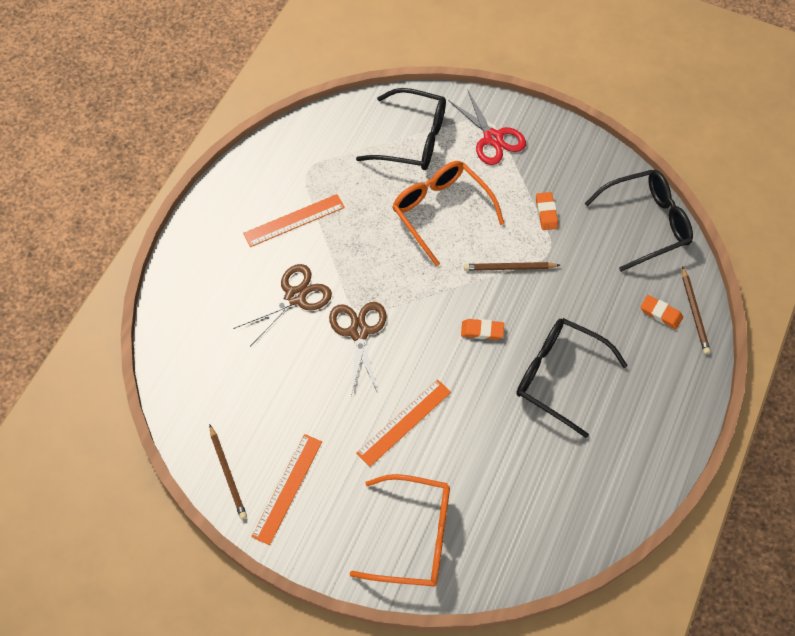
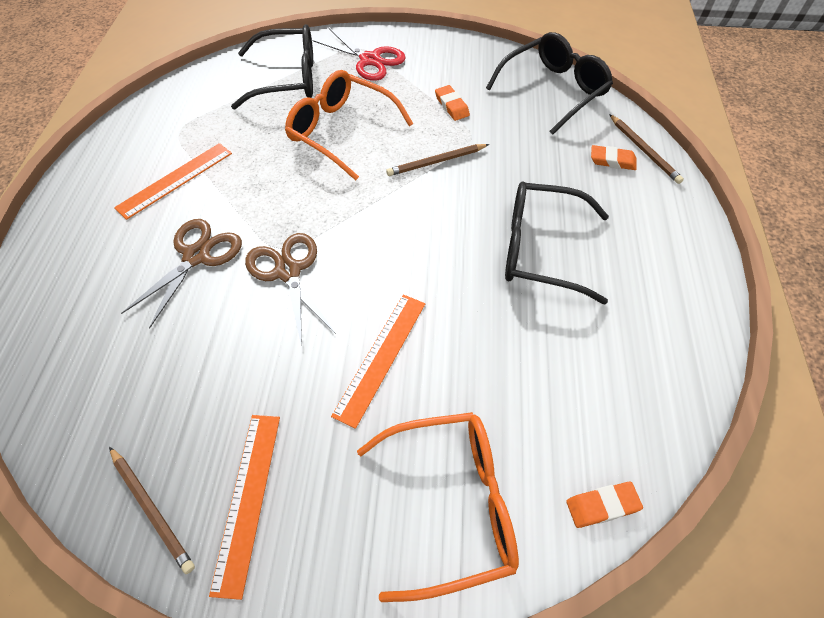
camera: 20 degrees left, 5 degrees down
orange eraser [461,319,504,340] -> orange eraser moved to [566,482,643,528]

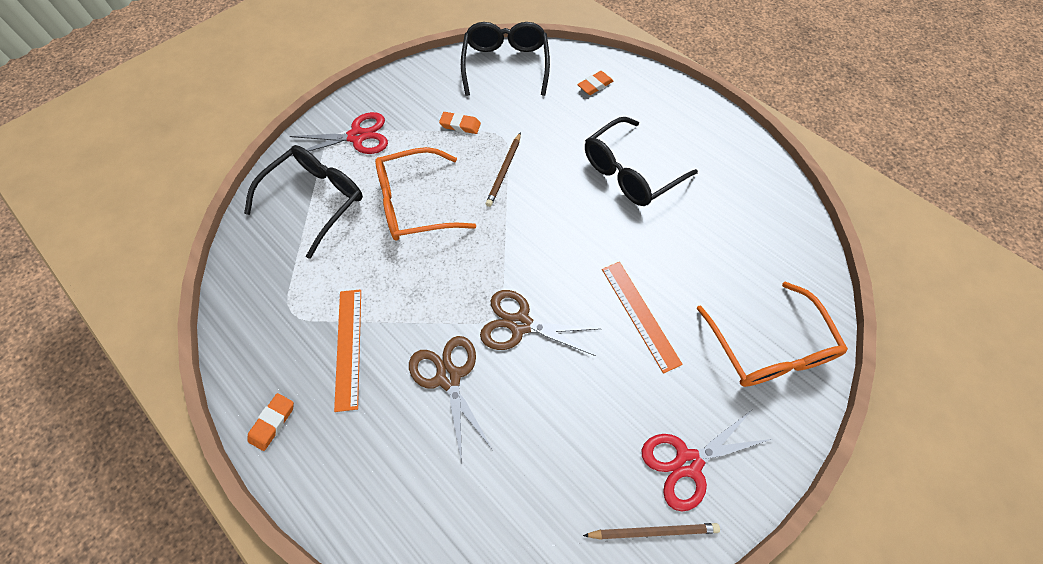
camera: 50 degrees left, 5 degrees up
orange ruler [209,415,280,600] -> red scissors [642,409,772,512]
orange glasses [357,412,519,602] -> orange glasses turned 135 degrees clockwise [696,281,848,387]
orange eraser [566,482,643,528] -> orange eraser moved to [247,393,294,451]
brown pencil [609,114,684,184] -> none

